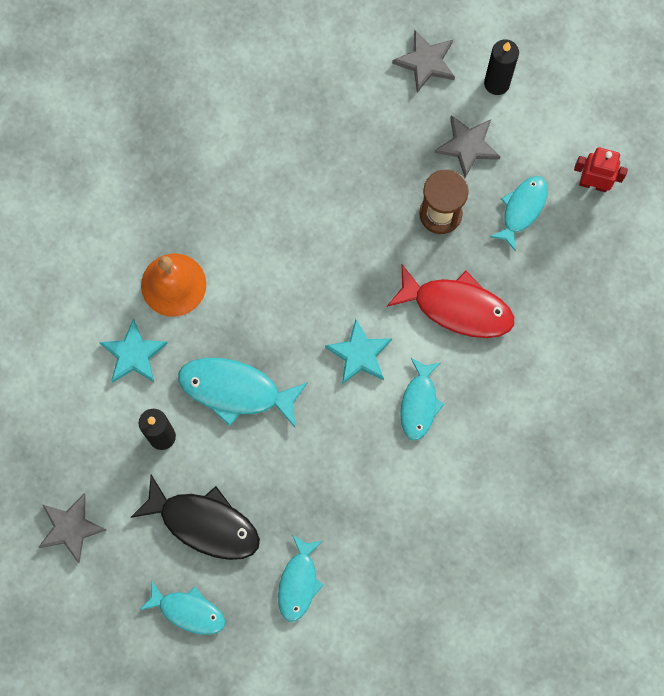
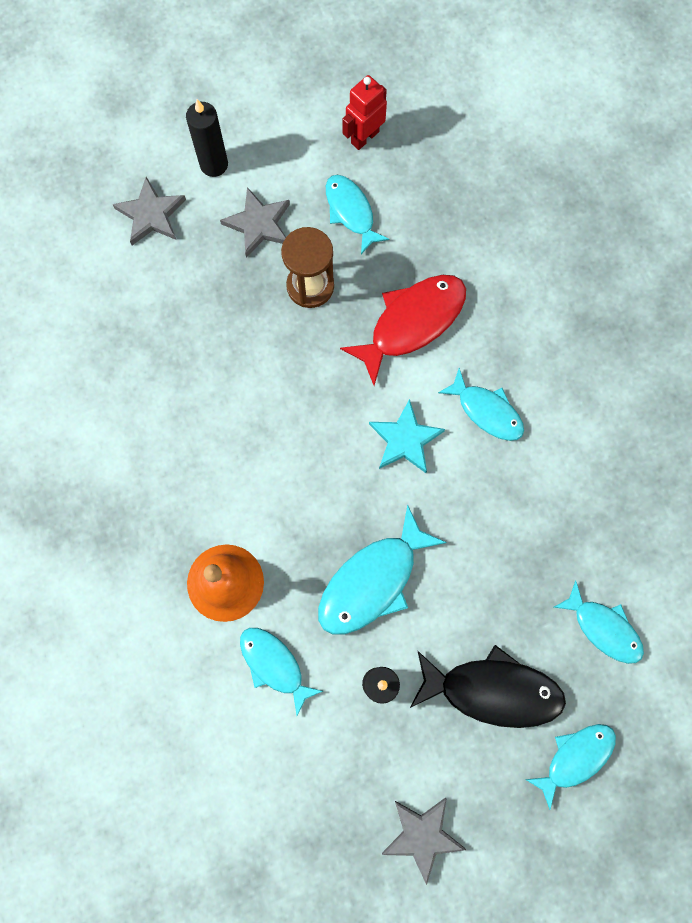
camera: 60 degrees left, 0 degrees up
turquoise star [99,318,168,383] -> turquoise fish [240,628,323,716]
black fish [130,475,260,560] -> black fish turned 45 degrees clockwise [410,645,566,728]

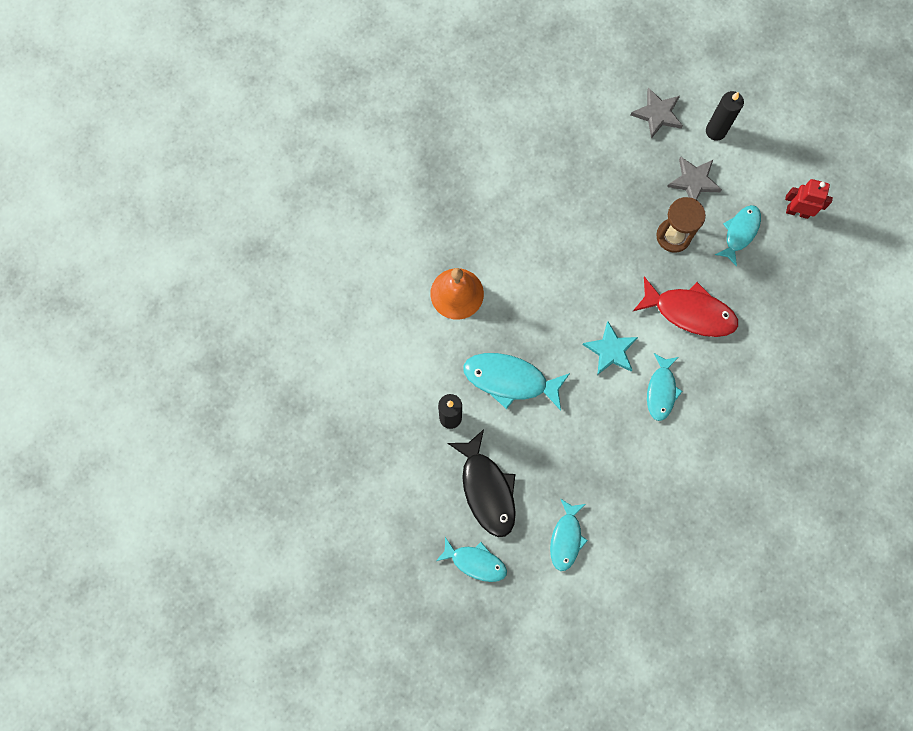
camera: 60 degrees right, 0 degrees up
turquoise fish [240,628,323,716] -> none
grey star [382,798,466,885] -> none

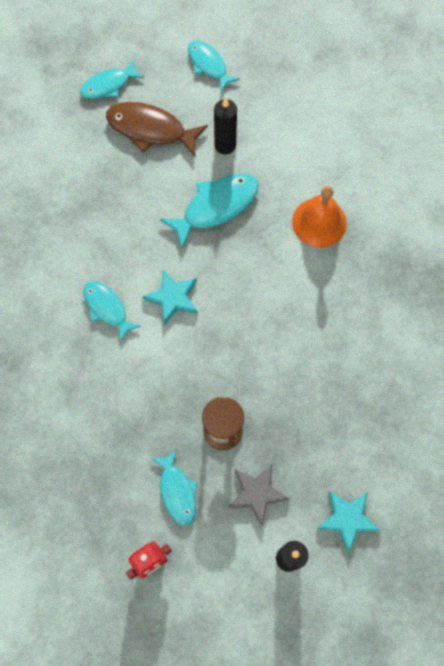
camera: 130 degrees right, 5 degrees down
black fish [447,429,516,537] -> brown fish [106,102,208,157]
turquoise fish [550,499,588,571] -> turquoise fish moved to [188,41,240,92]
grey star [631,88,683,139] -> turquoise star [317,491,380,553]
red fish [633,276,738,337] -> none

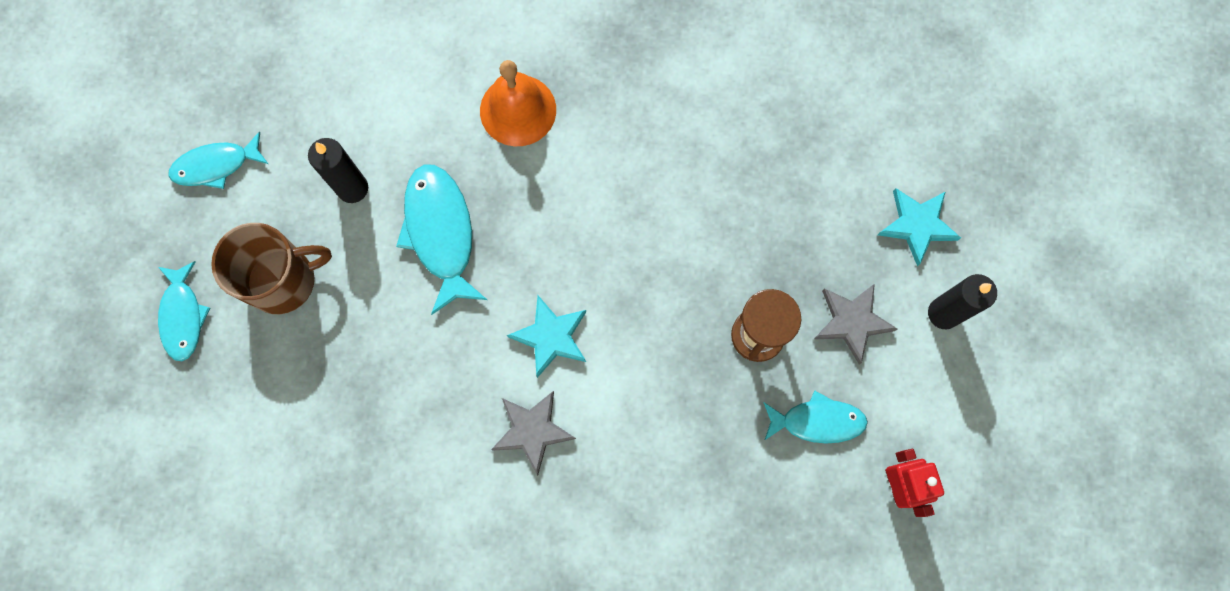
camera: 70 degrees left, 5 degrees up
turquoise fish [83,281,141,343] -> grey star [491,391,576,475]
brown fish [106,102,208,157] -> brown mug [211,223,332,314]

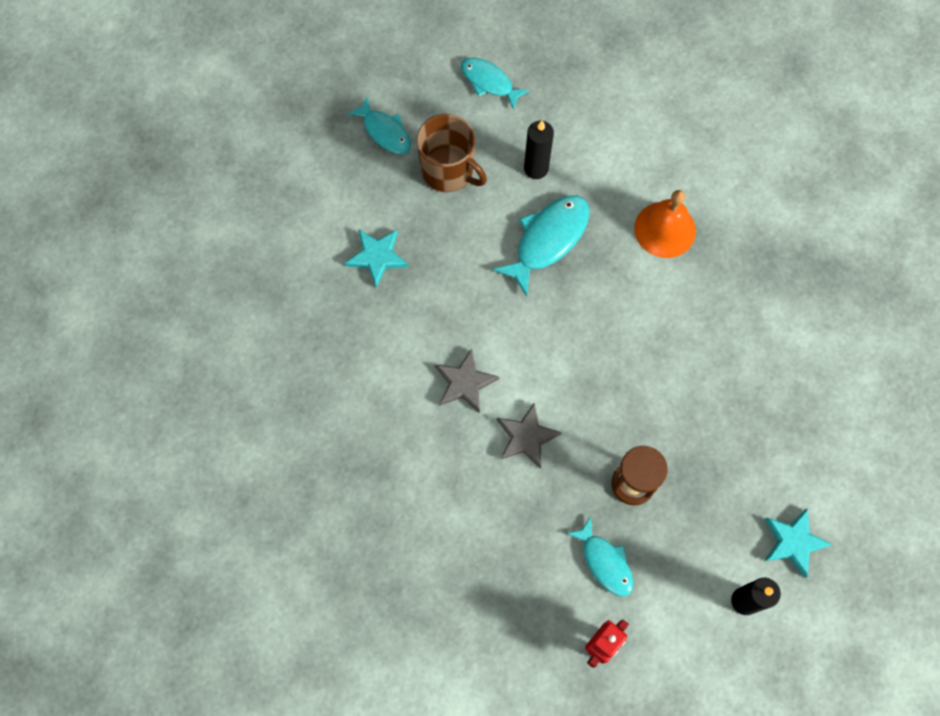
camera: 55 degrees right, 5 degrees down
turquoise fish [158,261,210,361] -> turquoise fish turned 90 degrees counterclockwise [347,96,411,154]
turquoise star [507,296,586,378] -> turquoise star moved to [345,230,409,288]
grey star [814,283,898,364] -> grey star moved to [497,402,562,469]

